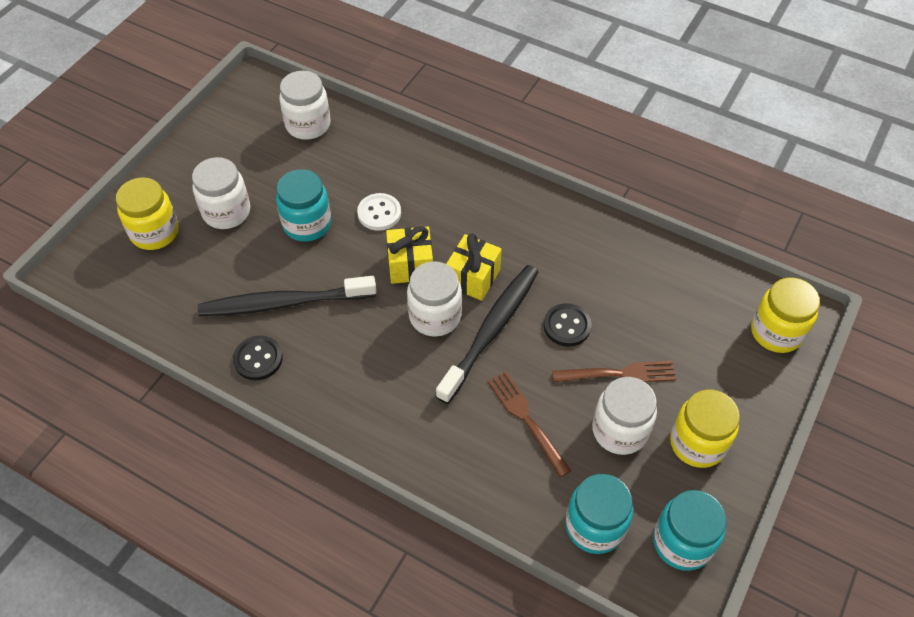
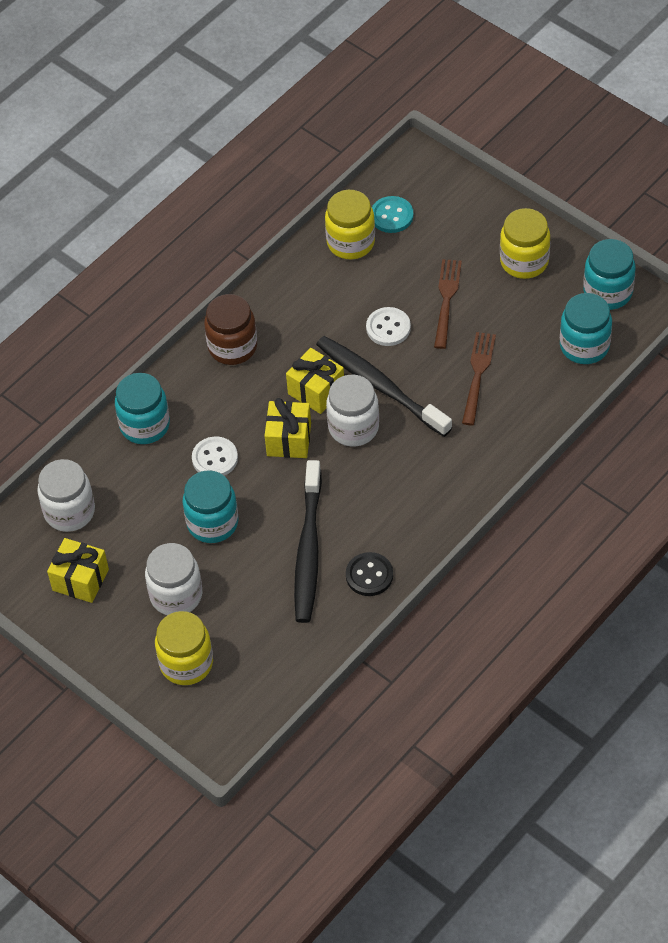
camera: 75 degrees left, 0 degrees up
brown fork [488,371,571,477] -> brown fork turned 120 degrees clockwise [462,332,496,425]
black button [544,303,592,347] -> white button [366,307,411,346]
white jar [592,377,657,455] -> none
yellow jar [751,277,820,353] -> yellow jar moved to [325,190,375,259]
none -> yellow gift [47,538,109,603]
none -> turquoise jar [115,373,170,444]
none -> brown jar [204,294,257,365]
none -> turquoise button [372,196,413,233]

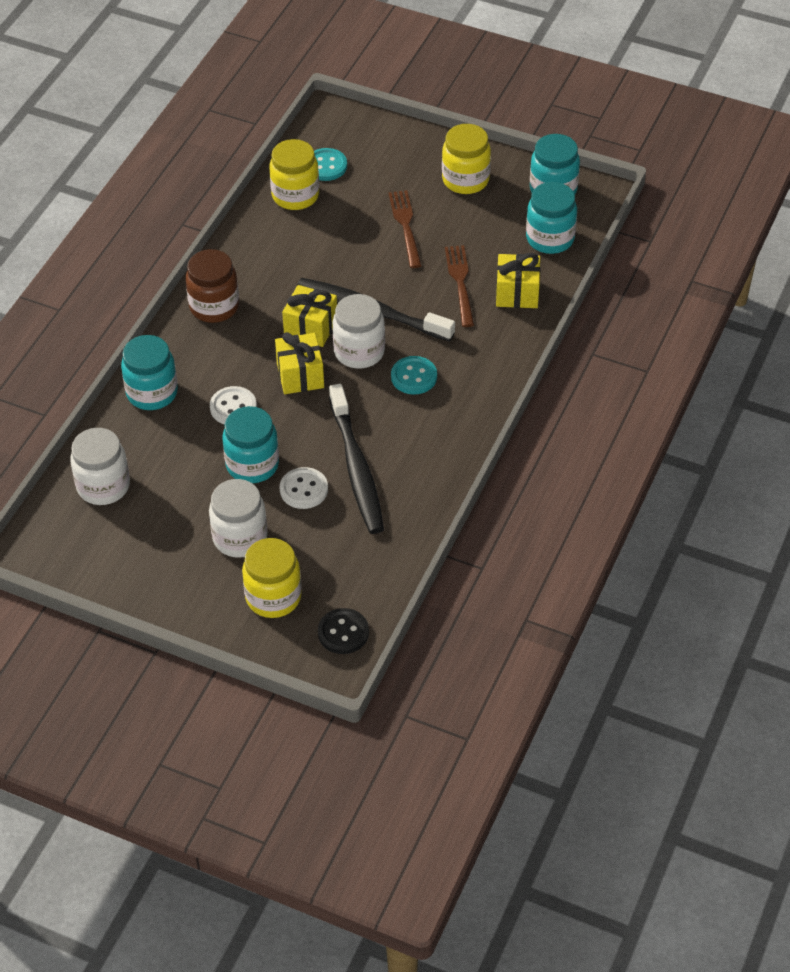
camera: 20 degrees left, 5 degrees down
yellow gift [47,538,109,603] -> yellow gift moved to [496,253,541,308]
black button [346,552,393,596] -> black button moved to [318,608,369,654]
white button [366,307,411,346] -> white button moved to [280,467,328,509]
none -> turquoise button [391,356,437,394]

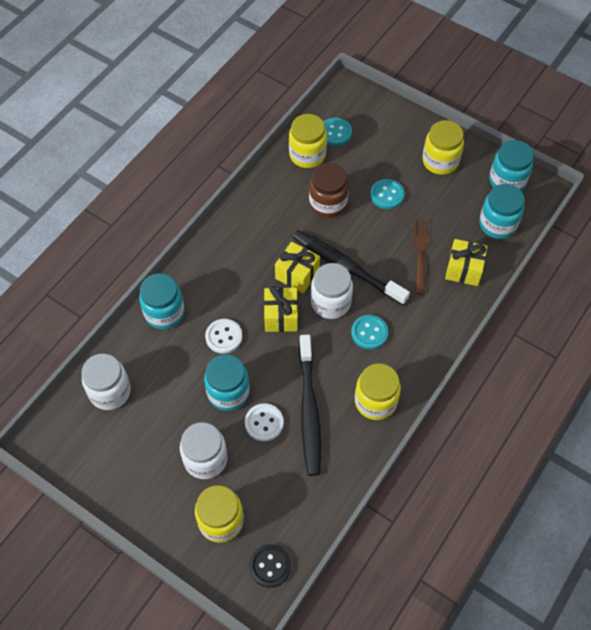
camera: 10 degrees right, 10 degrees up
brown jar [186,249,239,323] -> brown jar moved to [309,163,349,218]
brown fork [389,190,422,268] -> turquoise button [370,179,404,209]
none -> yellow jar [355,363,401,420]

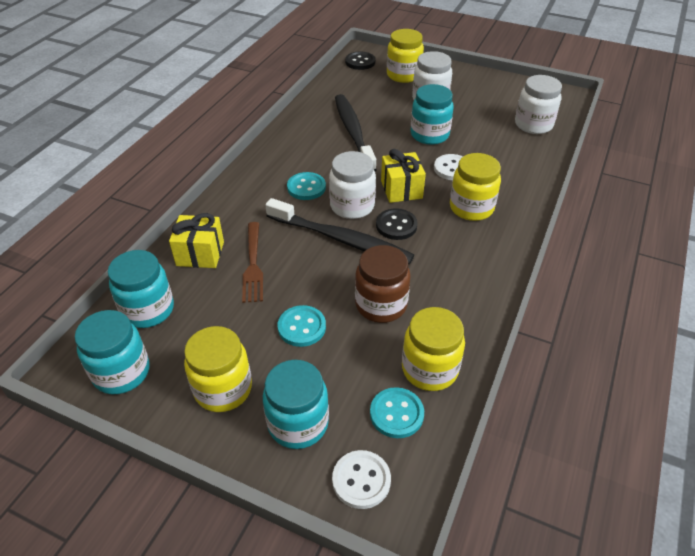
camera: 170 degrees right, 15 degrees down
turquoise jar [139,273,185,329] -> turquoise jar moved to [263,360,329,449]
white button [245,403,283,441] -> white button moved to [332,450,391,509]
yellow gift [275,242,320,293] -> black button [376,208,418,240]
yellow jar [355,363,401,420] -> yellow jar moved to [450,153,501,221]

